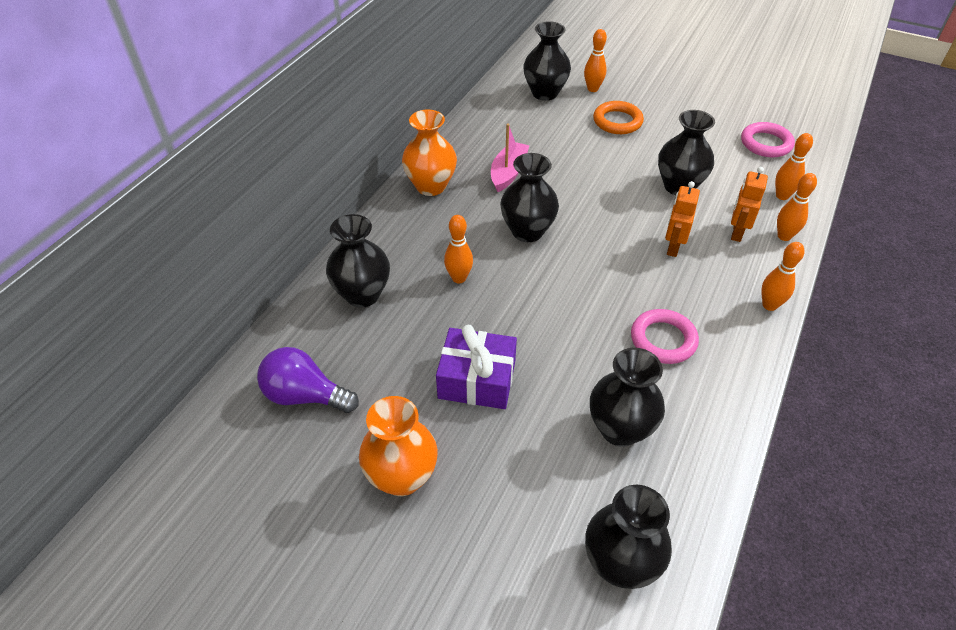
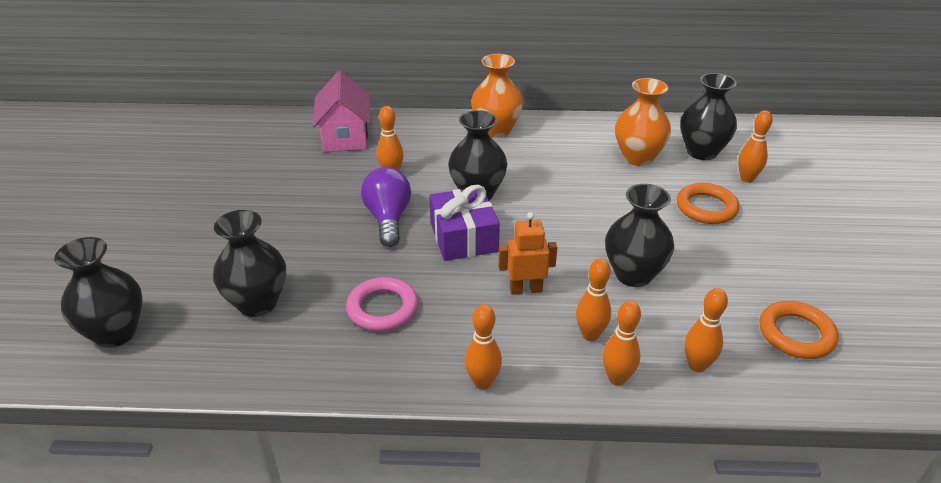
camera: 65 degrees right, 10 degrees down
purple light bulb [257,347,359,413] -> purple light bulb moved to [361,167,411,247]
black vase [326,214,390,308] -> pink house [313,71,370,152]
orange vase [359,396,438,496] -> orange vase moved to [615,78,671,166]
purple gift [436,325,517,409] -> purple gift moved to [429,185,500,261]
pink boat [491,123,529,192] -> none
orange robot [731,167,768,242] -> orange bowling pin [576,259,611,341]
pink ring [741,122,795,157] -> orange ring [760,301,839,359]

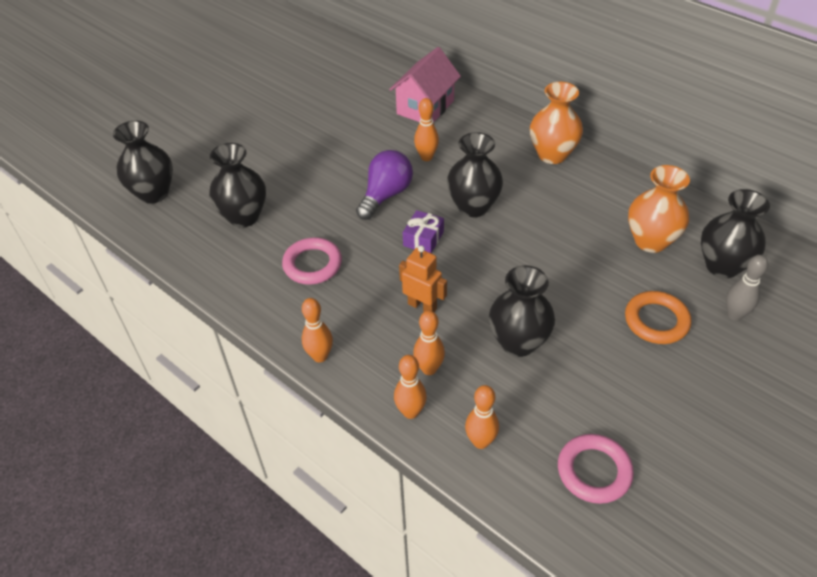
camera: 40 degrees right, 10 degrees up
purple gift [429,185,500,261] -> purple gift [403,210,444,253], size x0.60
orange bowling pin [738,110,773,183] -> grey bowling pin [726,255,768,321]
orange ring [760,301,839,359] -> pink ring [558,434,634,504]

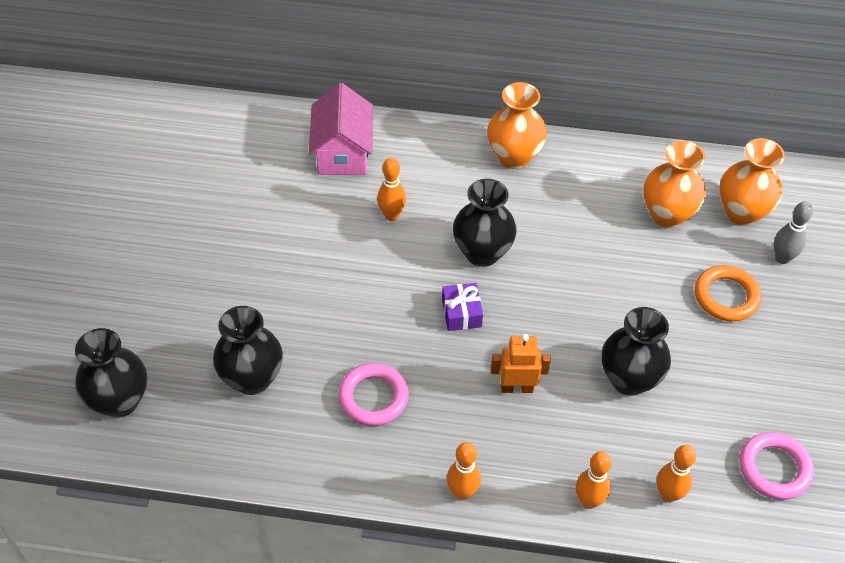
camera: 35 degrees left, 5 degrees up
purple light bulb [356,150,413,220] -> none
orange bowling pin [413,310,445,375] -> none
black vase [701,189,770,278] -> orange vase [719,138,785,226]

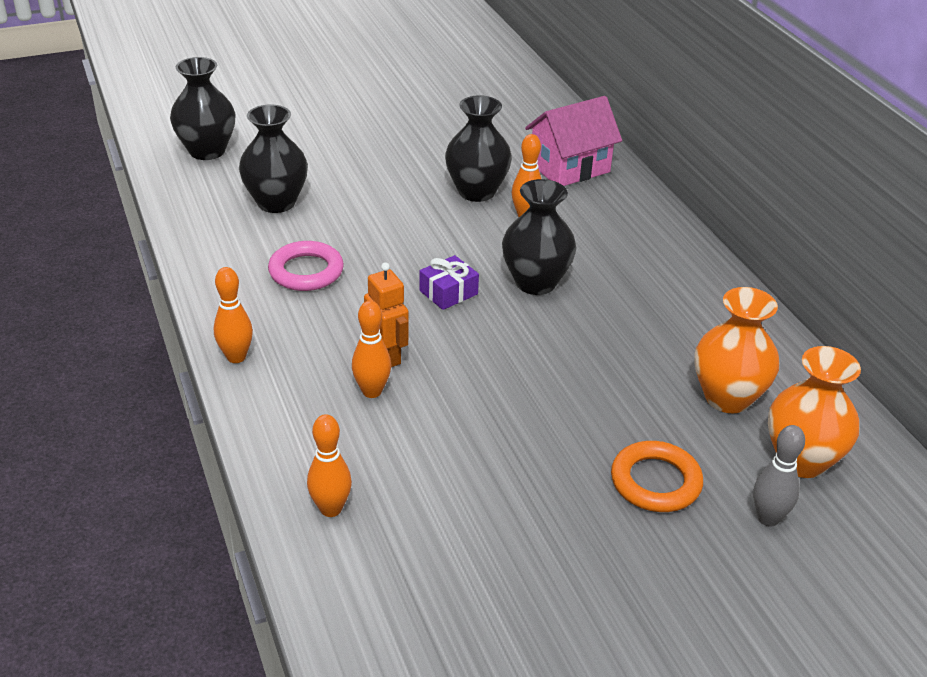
camera: 60 degrees right, 15 degrees down
orange vase [487,82,547,169] -> none
orange bowling pin [575,451,612,509] -> orange bowling pin moved to [352,301,391,398]
black vase [602,307,671,396] -> black vase moved to [445,95,512,202]
pink ring [740,432,814,500] -> none

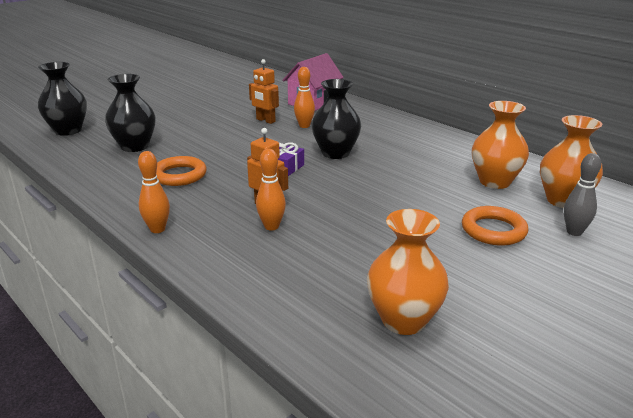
camera: 20 degrees left, 10 degrees down
pink ring [268,241,344,291] -> orange ring [156,156,207,186]
orange bowling pin [307,414,352,517] -> none
black vase [445,95,512,202] -> orange robot [249,59,279,124]
none -> orange vase [367,209,449,335]

